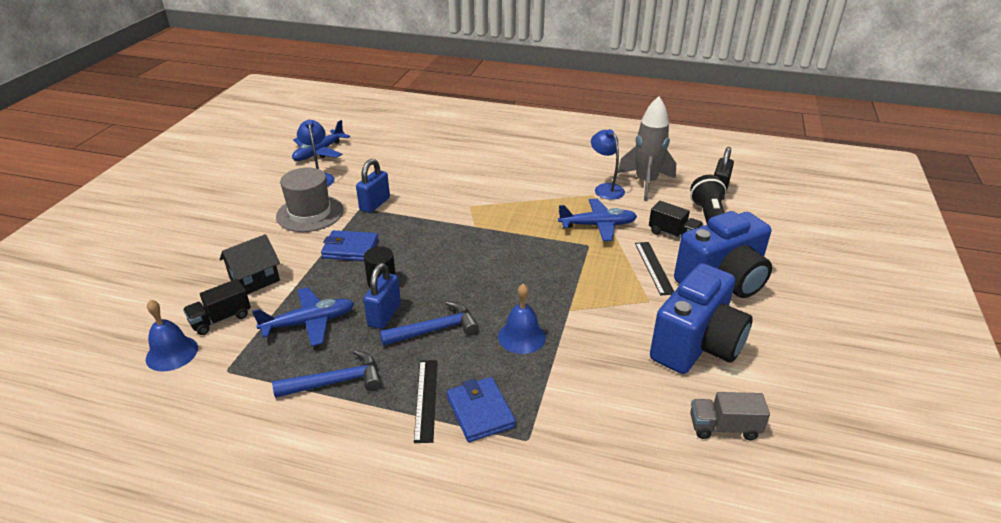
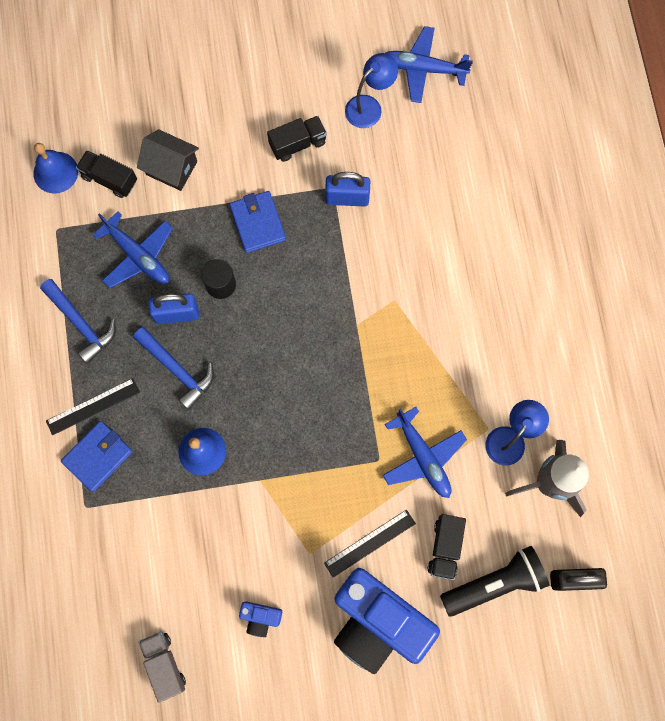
camera: 65 degrees right, 40 degrees up
grey hat [276,167,344,232] -> black truck [267,116,327,162]
blue camera [650,263,753,374] -> blue camera [239,602,282,637], size x0.40

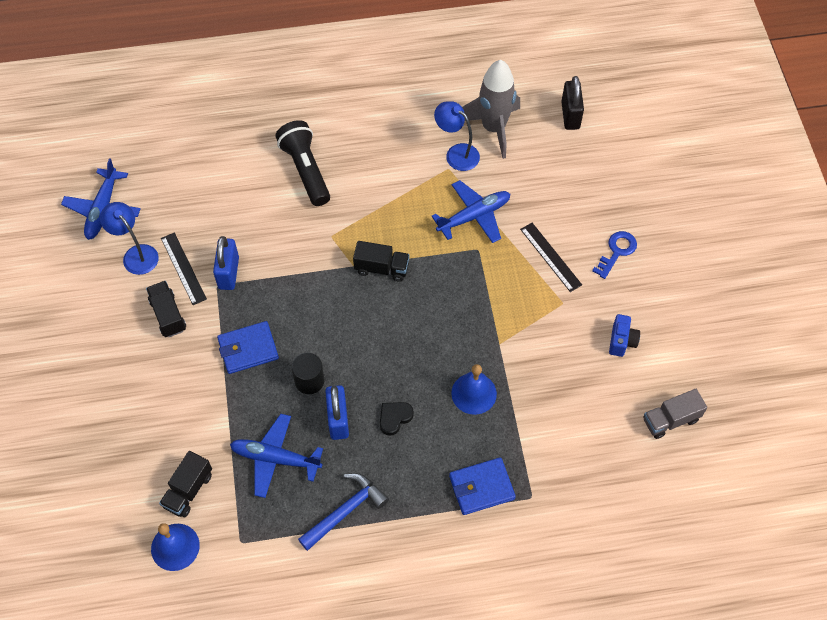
camera: 90 degrees left, 15 degrees down
black ruler [46,378,140,435] -> black ruler moved to [161,233,207,305]
blue wallet [61,421,133,492] -> blue wallet turned 60 degrees counterclockwise [449,457,516,515]
blue plane [93,211,173,288] -> blue plane turned 120 degrees counterclockwise [230,414,323,498]
blue hammer [133,327,214,410] -> black heart [380,402,414,436]
black house [137,129,199,191] -> none
blue camera [334,568,440,674] -> blue key [592,231,637,279]
black truck [428,514,466,580] -> black truck moved to [353,241,410,282]
black flashlight [440,546,550,617] -> black flashlight moved to [275,120,330,206]

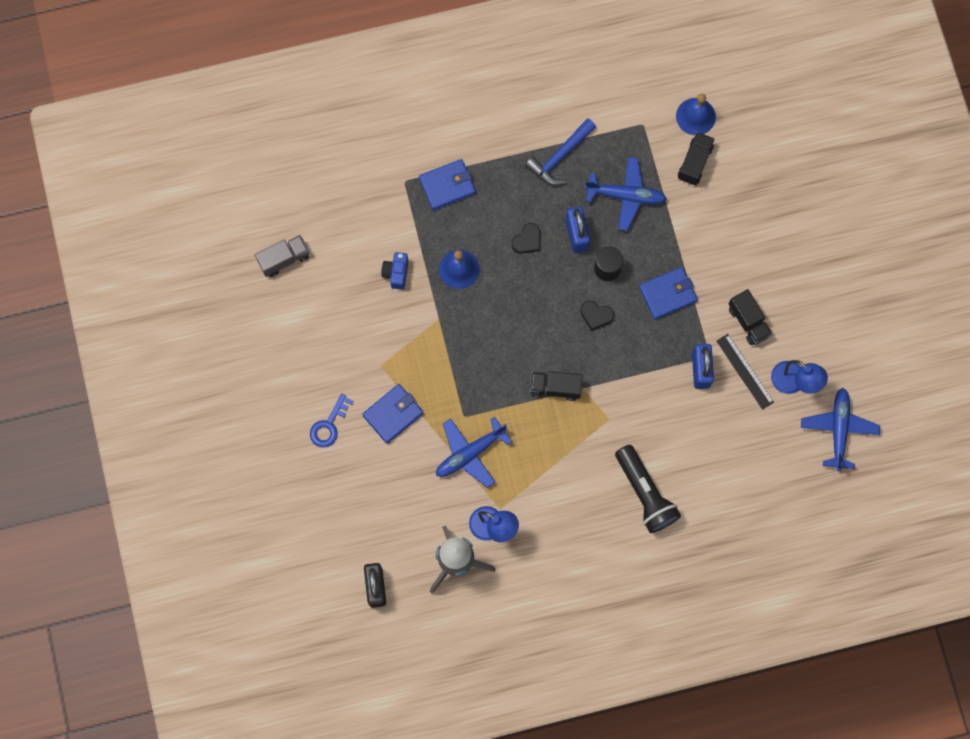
camera: 175 degrees right, 15 degrees up
black ruler [520,223,582,292] -> blue wallet [362,384,423,444]
blue camera [609,314,640,357] -> blue camera moved to [381,252,408,290]
none -> black heart [580,301,614,331]

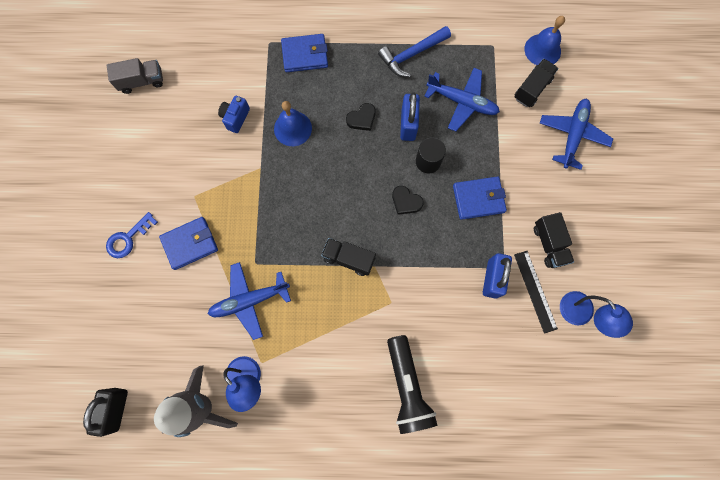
camera: 15 degrees right, 0 degrees up
blue plane [801,388,880,471] -> blue plane moved to [540,99,613,170]

